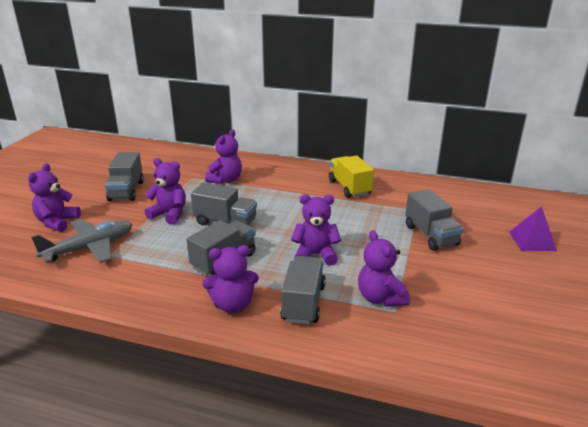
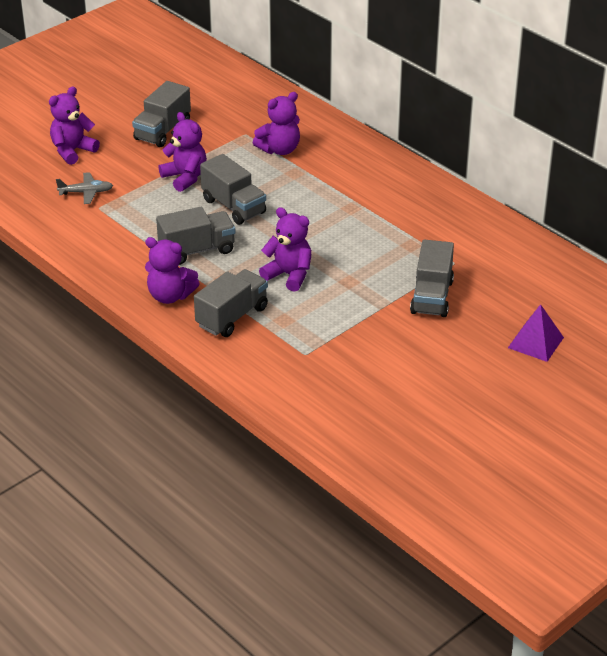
camera: 30 degrees right, 10 degrees up
grey plane [31,219,133,263] -> grey plane [56,172,113,204], size x0.55
yellow truck [329,155,374,198] -> none
purple teddy bear [358,230,410,307] -> none

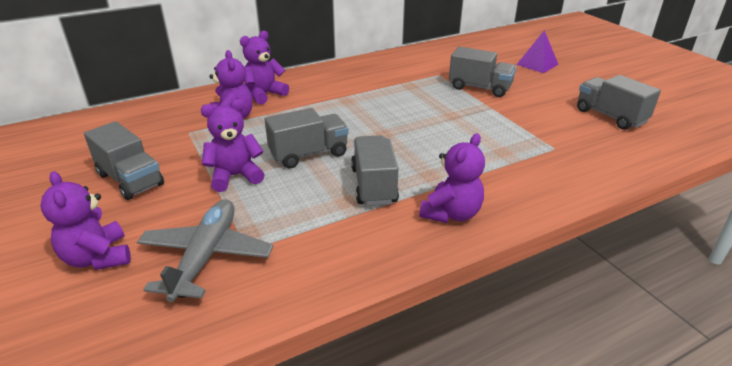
camera: 75 degrees left, 5 degrees down
grey plane [56,172,113,204] -> grey plane [137,199,273,302], size x1.82
grey truck [194,269,268,337] -> grey truck moved to [577,75,661,130]
purple teddy bear [259,207,311,292] -> purple teddy bear moved to [240,31,289,105]

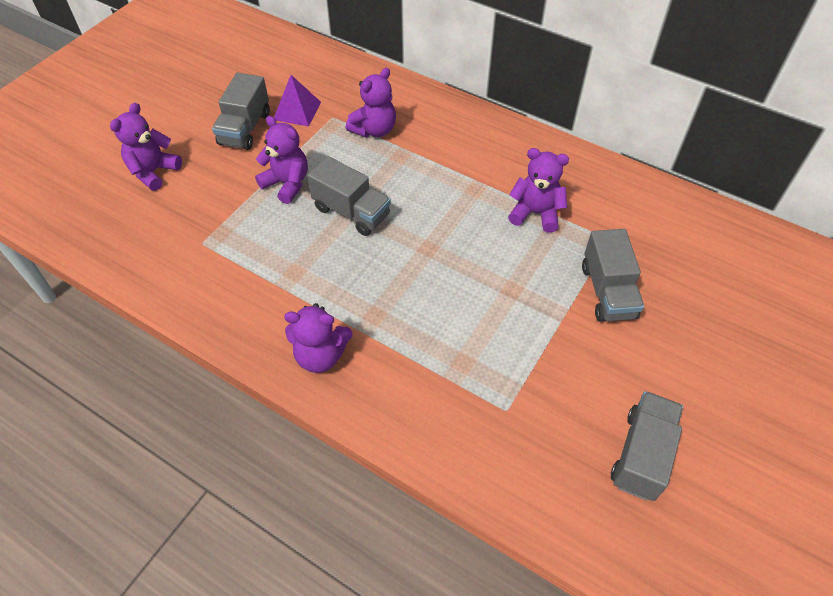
camera: 60 degrees right, 20 degrees up
grey plane [137,199,273,302] -> none
purple teddy bear [240,31,289,105] -> purple teddy bear moved to [508,148,569,233]
grey truck [351,135,399,206] -> none
purple pyramid [516,30,559,73] -> purple pyramid moved to [274,75,321,127]

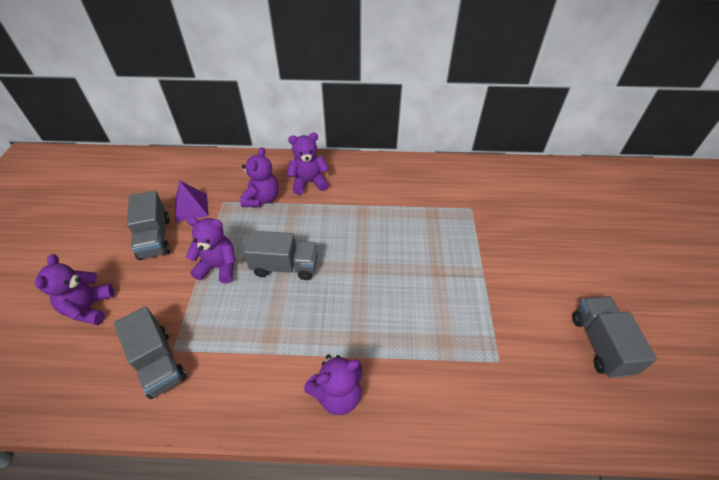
camera: 30 degrees left, 5 degrees down
purple teddy bear [508,148,569,233] -> purple teddy bear moved to [287,133,329,195]
grey truck [582,229,644,322] -> grey truck moved to [114,307,187,399]

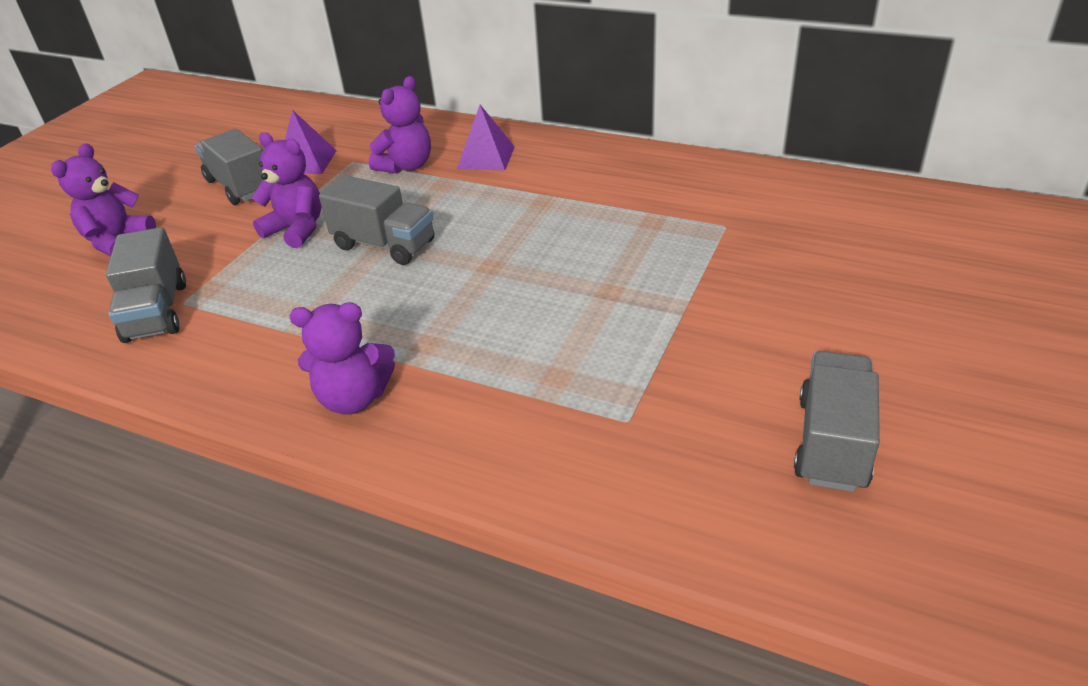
camera: 25 degrees right, 10 degrees down
grey truck [127,191,170,260] -> grey truck turned 135 degrees clockwise [195,129,263,205]
purple teddy bear [287,133,329,195] -> purple pyramid [457,105,515,170]

